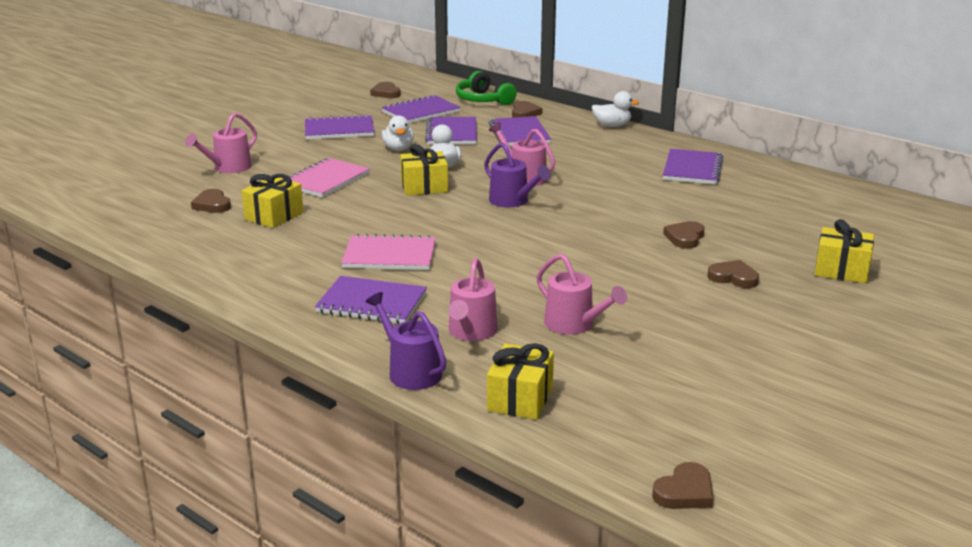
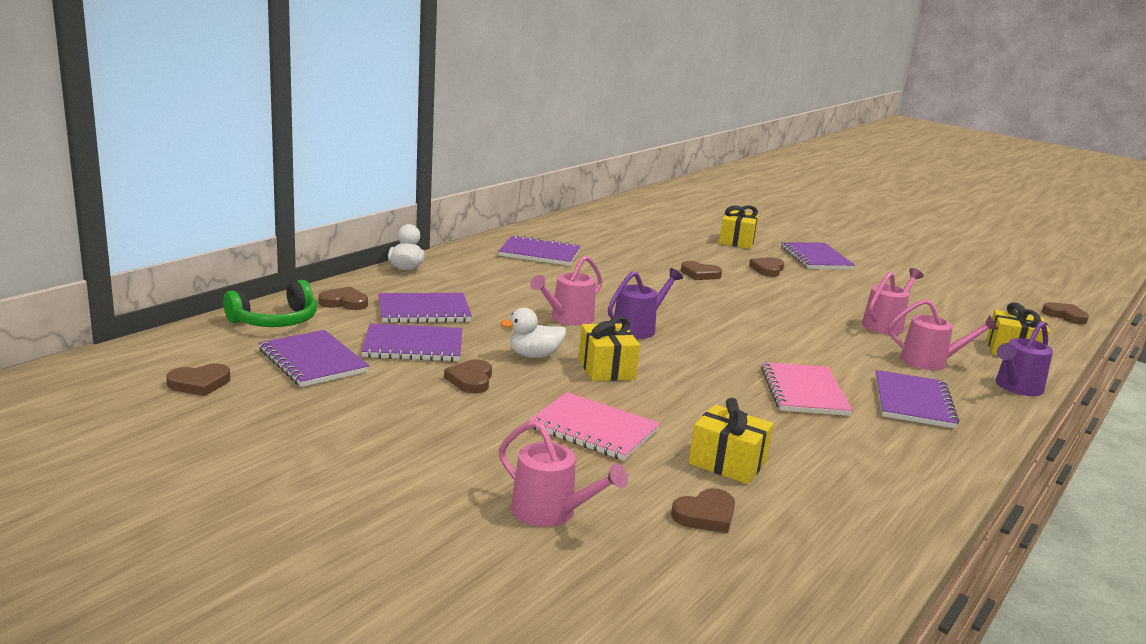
camera: 95 degrees left, 5 degrees down
purple notebook [305,114,374,140] -> purple notebook moved to [781,242,855,269]
white duck [382,115,414,151] -> brown heart [444,359,492,393]

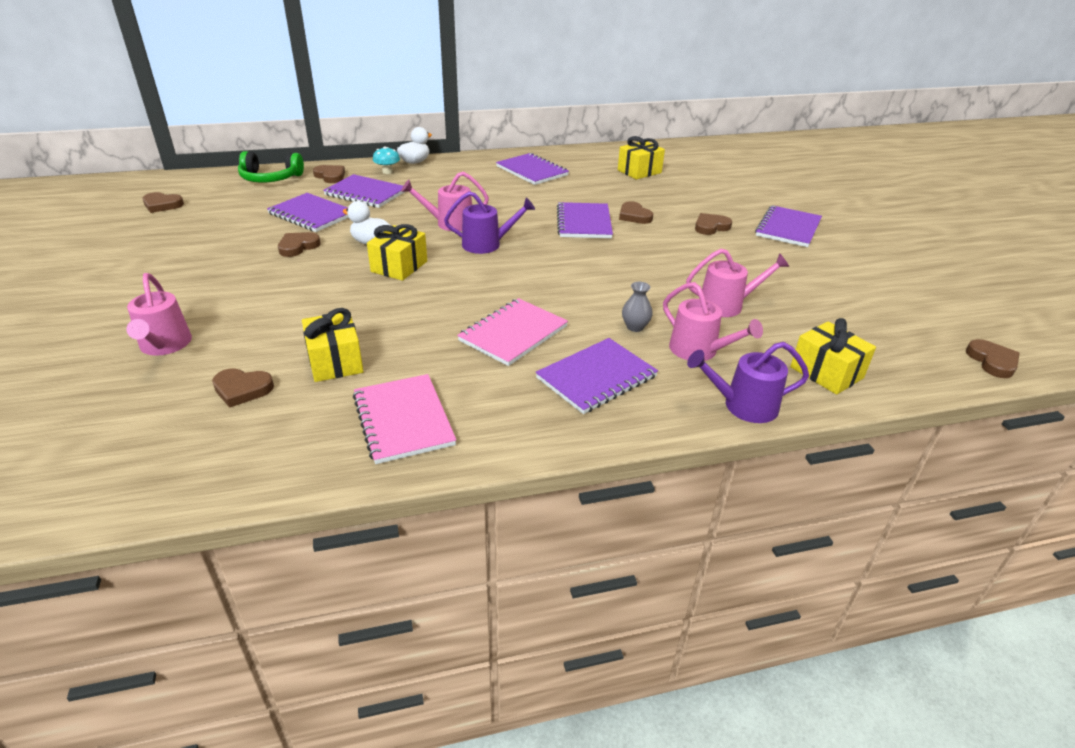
camera: 40 degrees right, 15 degrees up
purple notebook [259,330,369,387] -> purple notebook moved to [557,202,613,238]
pink notebook [528,392,660,461] -> pink notebook moved to [353,374,456,464]
yellow gift [719,205,759,249] -> yellow gift moved to [618,136,665,179]
none -> turquoise mushroom [373,146,400,174]
none -> grey vase [622,282,653,332]

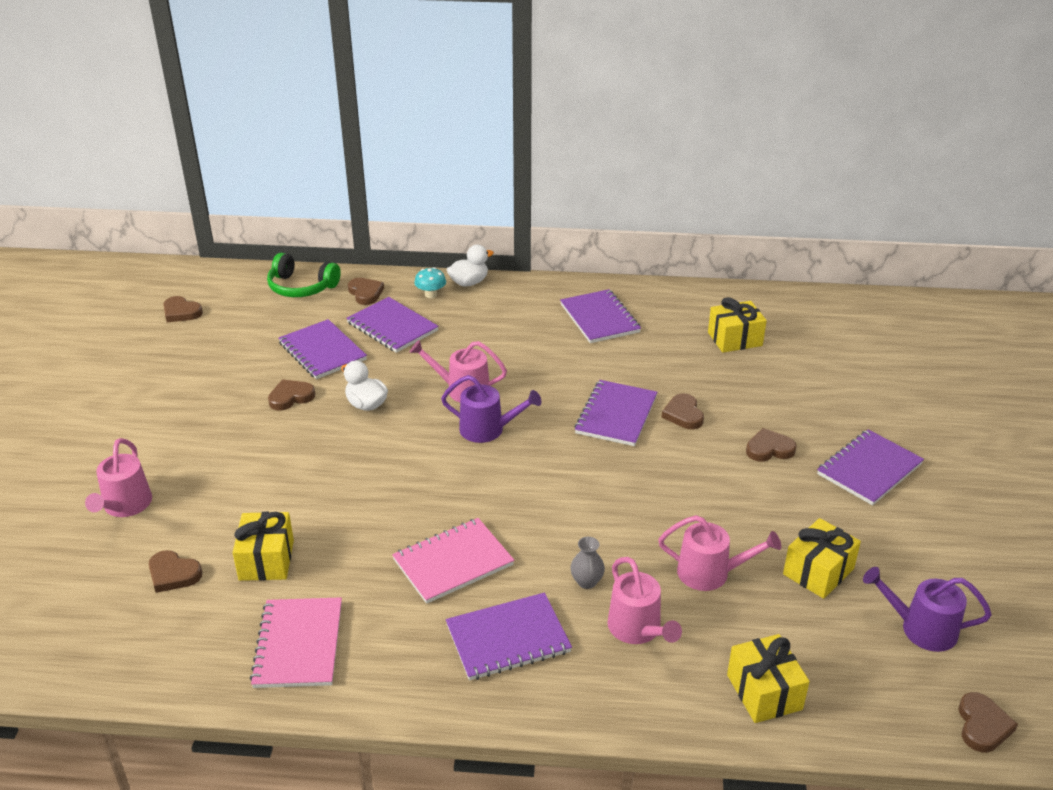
camera: 20 degrees right, 0 degrees up
yellow gift [367,224,427,281] -> yellow gift moved to [783,518,861,599]
purple watering can [687,342,809,423] -> purple watering can moved to [863,567,992,652]

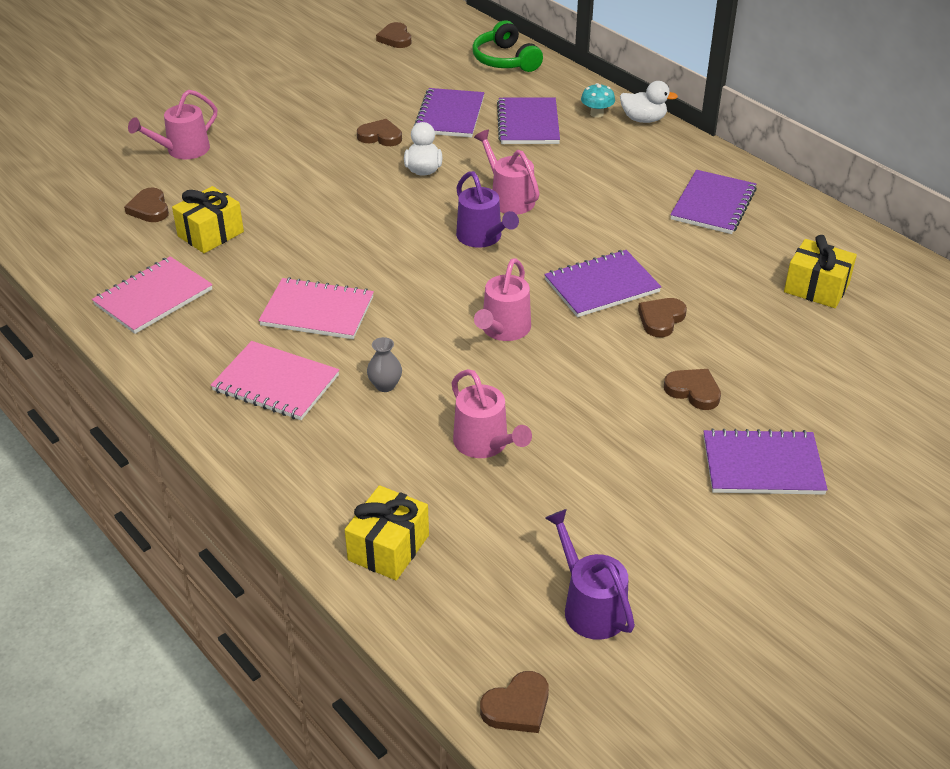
camera: 45 degrees right, 5 degrees up
brown heart [348,278,384,305] -> none
purple notebook [446,592,572,681] -> pink notebook [211,341,339,420]
pink watering can [607,557,682,644] -> pink watering can moved to [474,258,531,341]
yellow gift [783,518,861,599] -> none

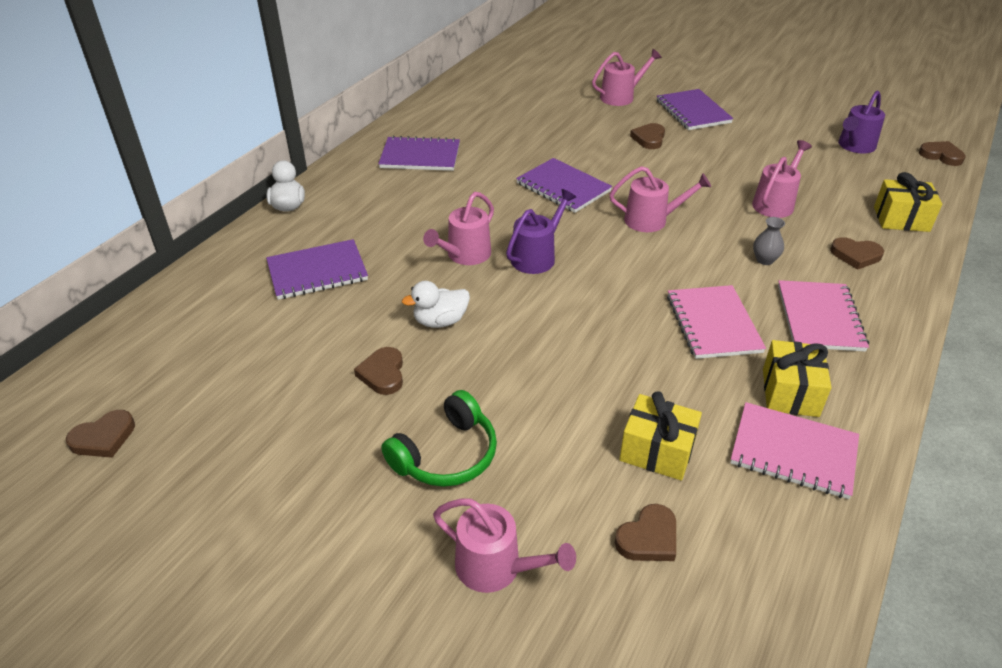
camera: 110 degrees left, 0 degrees up
purple notebook [414,88,484,138] -> none
green headphones [472,20,543,72] -> green headphones moved to [381,390,497,487]
turquoise mushroom [581,83,615,118] -> none
brown heart [638,298,687,337] -> brown heart moved to [830,237,884,270]
yellow gift [784,235,857,308] -> yellow gift moved to [763,340,832,417]
none -> pink watering can [592,49,662,106]

